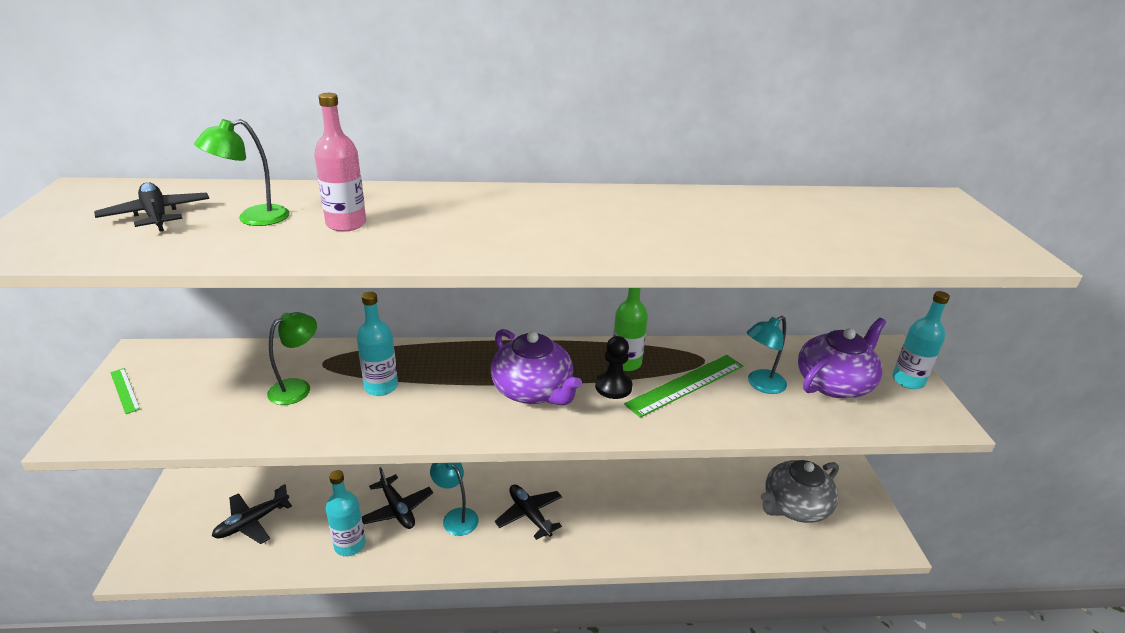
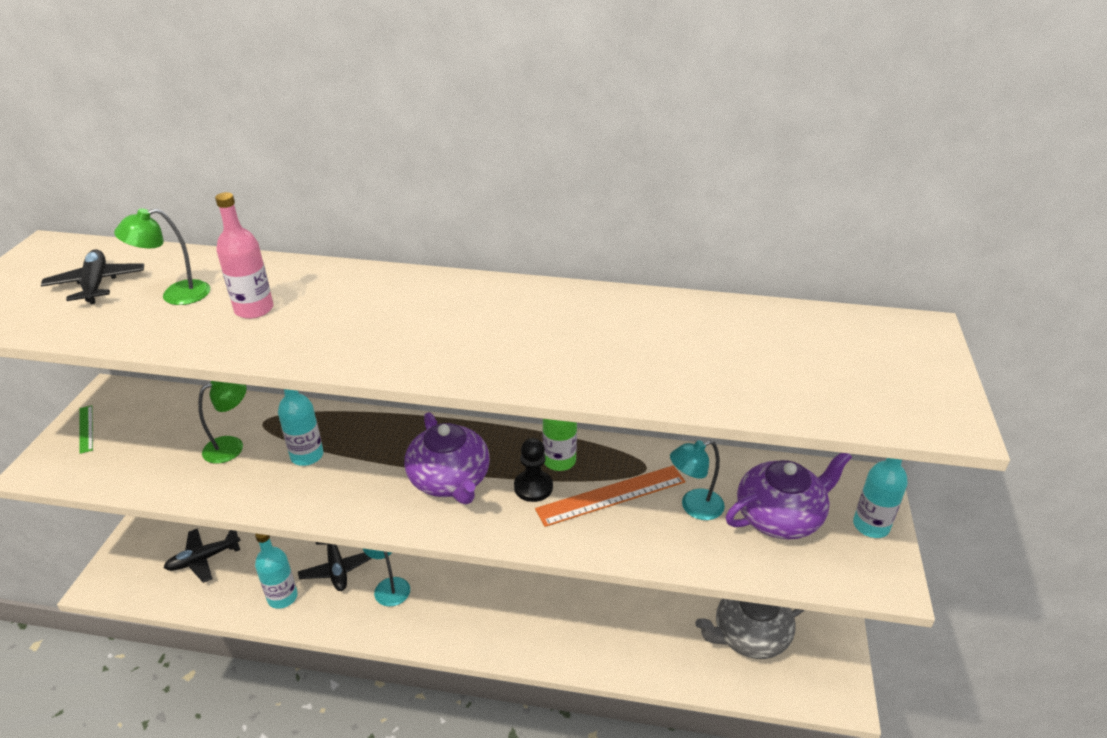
camera: 15 degrees right, 5 degrees up
black plane [495,484,562,540] -> none
green ruler [624,355,743,418] -> orange ruler [535,465,685,527]

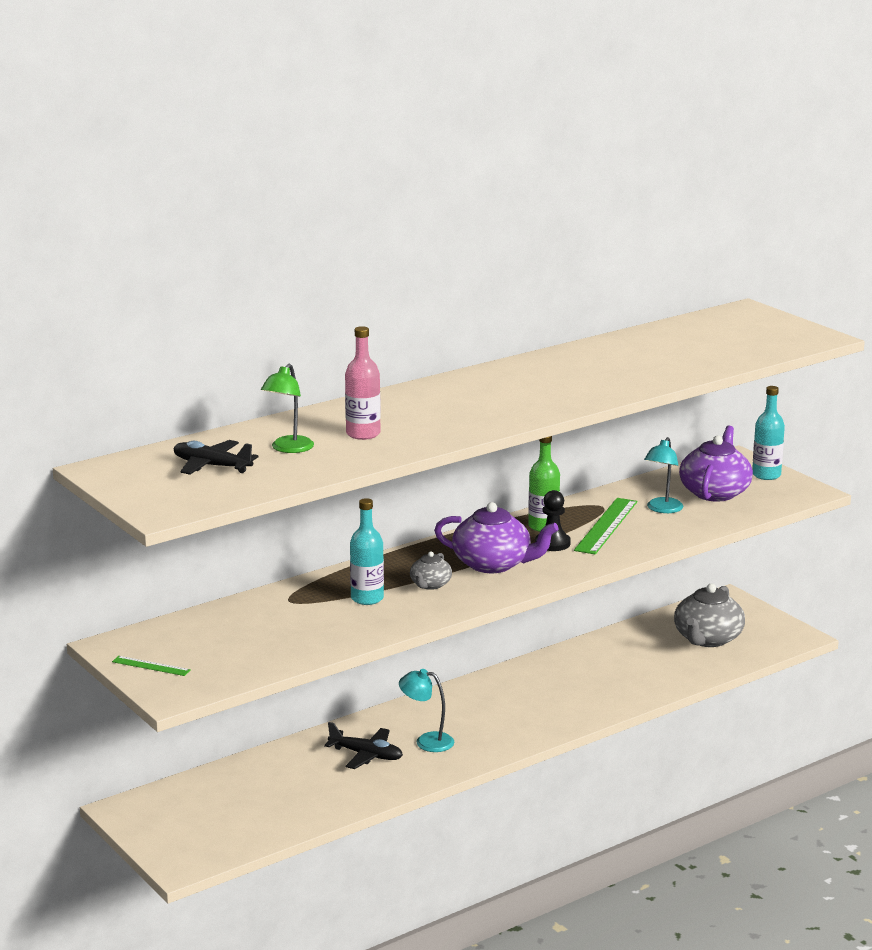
camera: 45 degrees left, 15 degrees down
black plane [163,528,241,583] -> none
green lamp [198,381,247,464] -> none
turquoise bottle [255,534,298,609] -> none
orange ruler [535,465,685,527] -> green ruler [574,498,637,554]
none -> grey teapot [410,551,452,590]

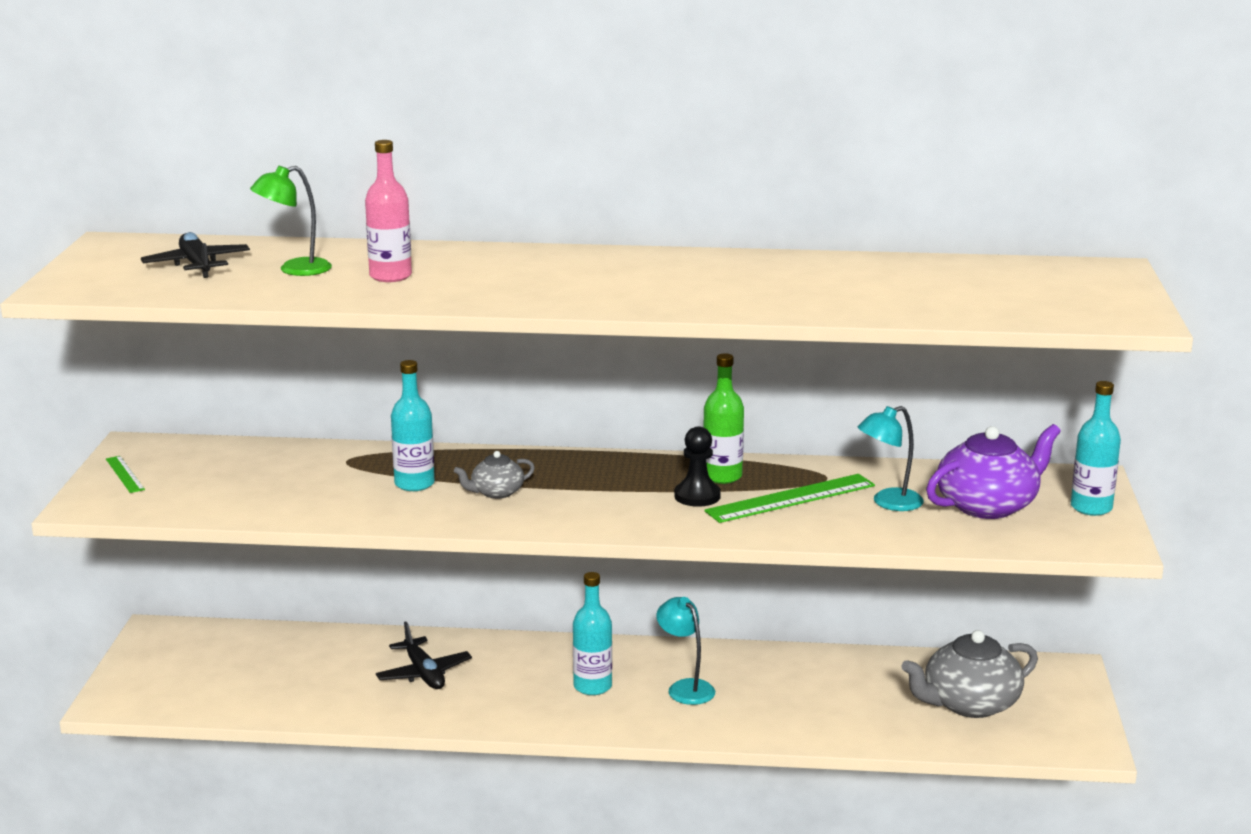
camera: 40 degrees right, 0 degrees up
turquoise lamp [399,669,454,752] -> turquoise lamp moved to [656,597,715,705]
purple teapot [434,502,559,573] -> none
none -> turquoise bottle [573,572,612,695]

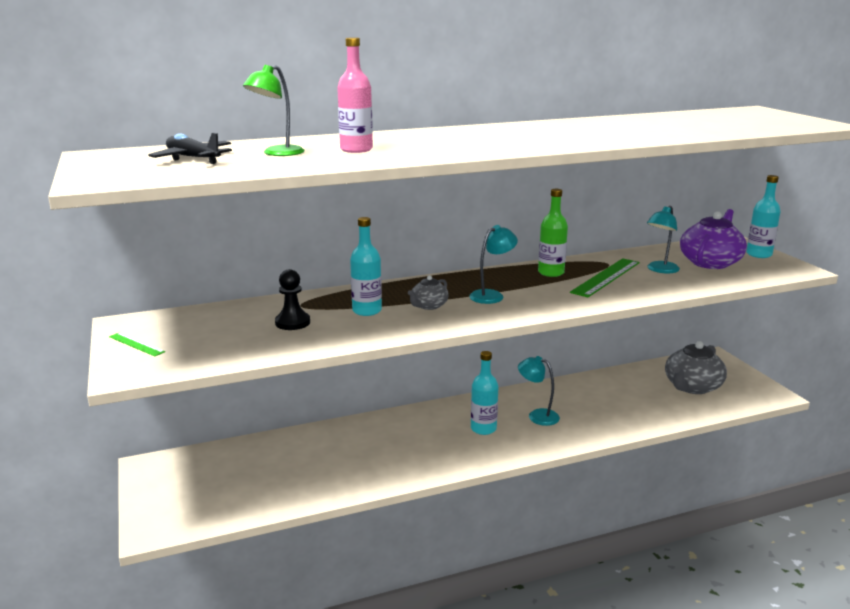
camera: 25 degrees left, 0 degrees up
black plane [376,622,472,689] -> none
black pawn [674,426,721,507] -> black pawn moved to [275,269,310,330]
none -> turquoise lamp [469,225,518,304]

